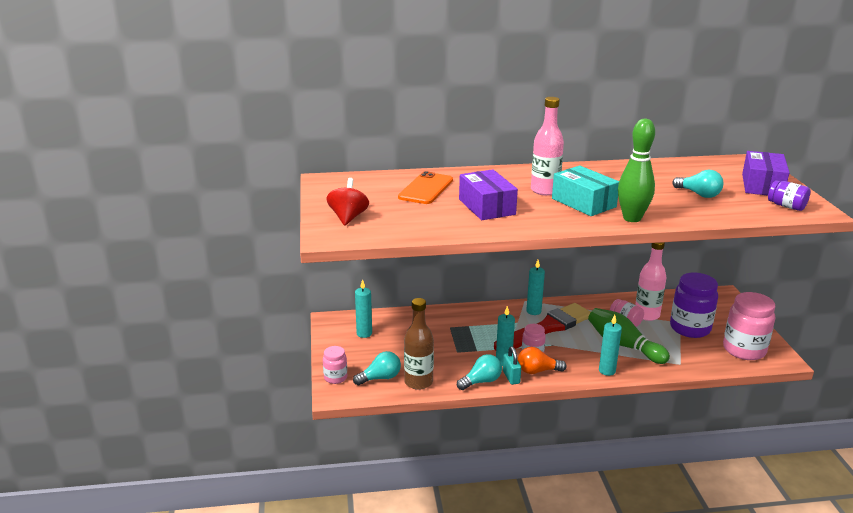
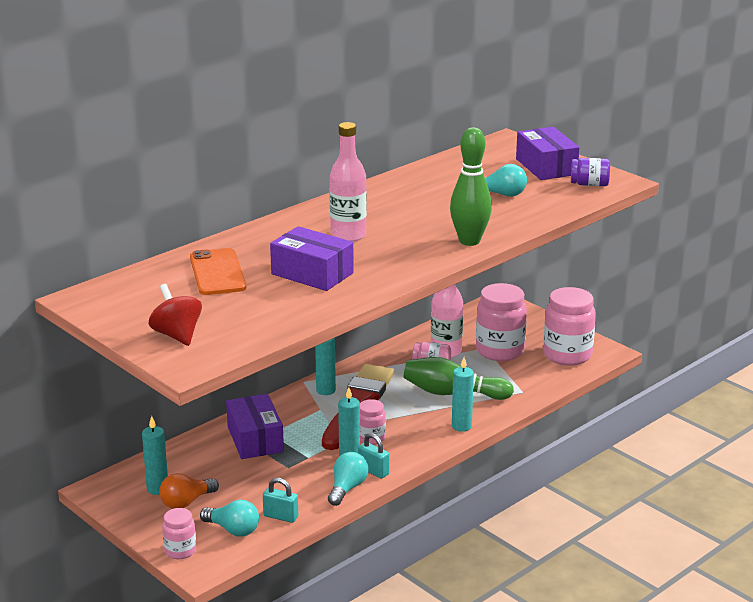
camera: 35 degrees left, 0 degrees up
turquoise light bulb [353,351,401,385] -> turquoise light bulb turned 90 degrees clockwise [200,500,259,537]
brown bottle [404,298,434,390] -> turquoise padlock [263,478,298,523]
orange light bulb [518,347,567,374] -> orange light bulb moved to [159,473,219,509]
turquoise box [552,166,619,216] -> none
purple jar [670,273,718,338] -> pink jar [476,283,527,361]
none -> purple box [226,394,284,459]

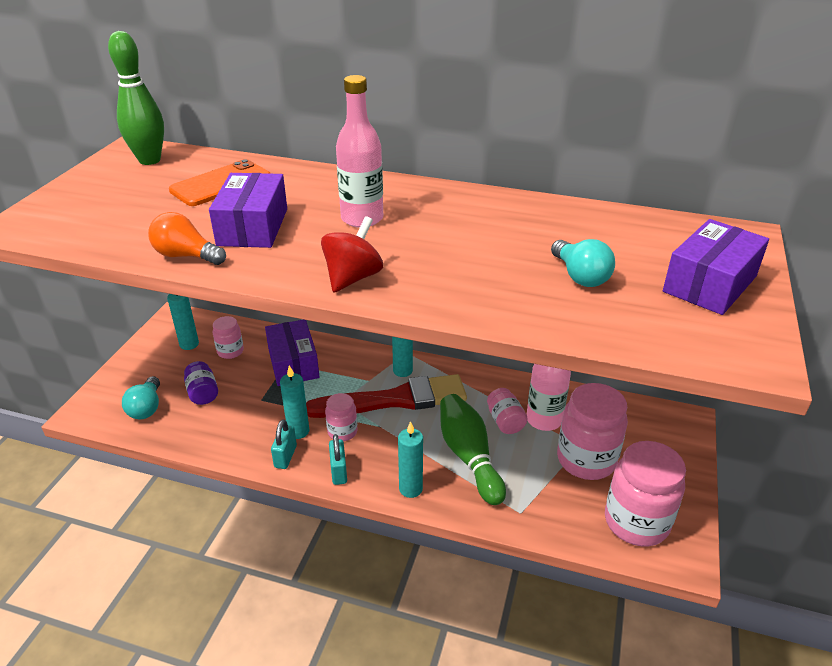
camera: 60 degrees right, 10 degrees up
red spinning top [149,284,202,346] -> red spinning top moved to [321,216,383,292]
orange light bulb [159,473,219,509] -> orange light bulb moved to [148,212,226,265]
pink jar [162,508,196,559] -> pink jar moved to [213,316,244,359]
purple box [226,394,284,459] -> purple box turned 60 degrees counterclockwise [265,319,319,386]
turquoise padlock [263,478,298,523] -> turquoise padlock moved to [329,434,347,485]
turquoise light bulb [328,452,369,506] -> none
green bowling pin [450,127,492,246] -> green bowling pin moved to [108,31,164,165]
purple jar [571,158,610,186] -> purple jar moved to [184,361,218,405]

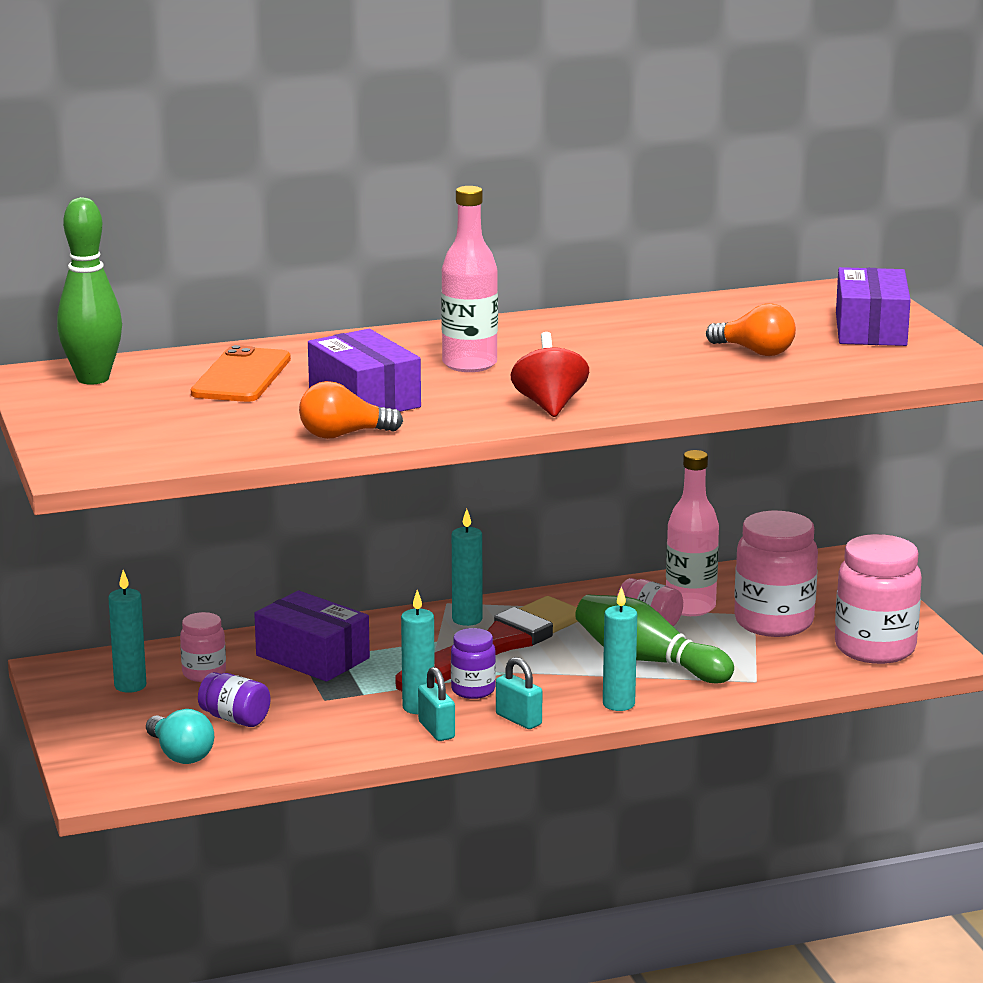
camera: 35 degrees left, 15 degrees down
pink jar [325,393,358,441] -> purple jar [451,628,496,699]
turquoise light bulb [551,239,615,287] -> orange light bulb [706,303,796,356]

